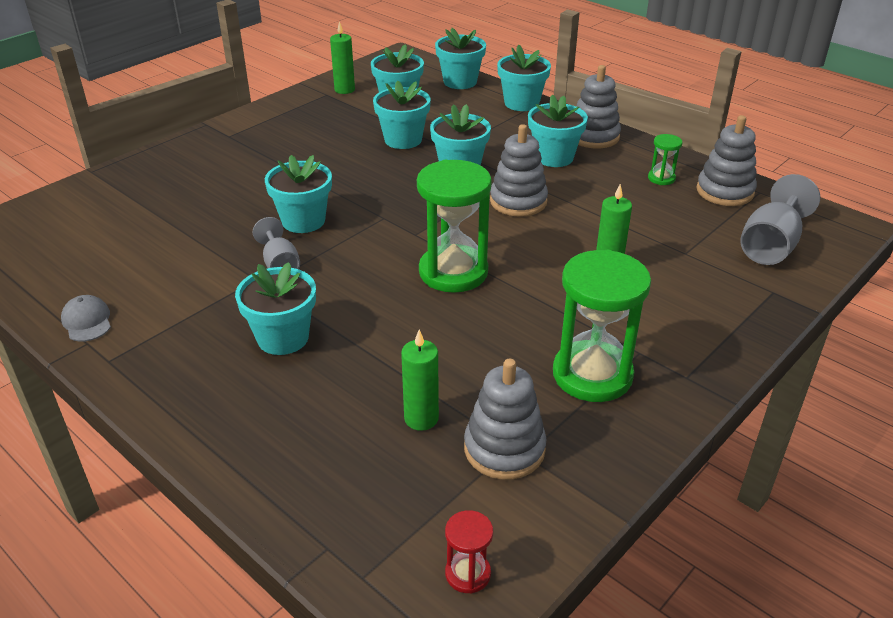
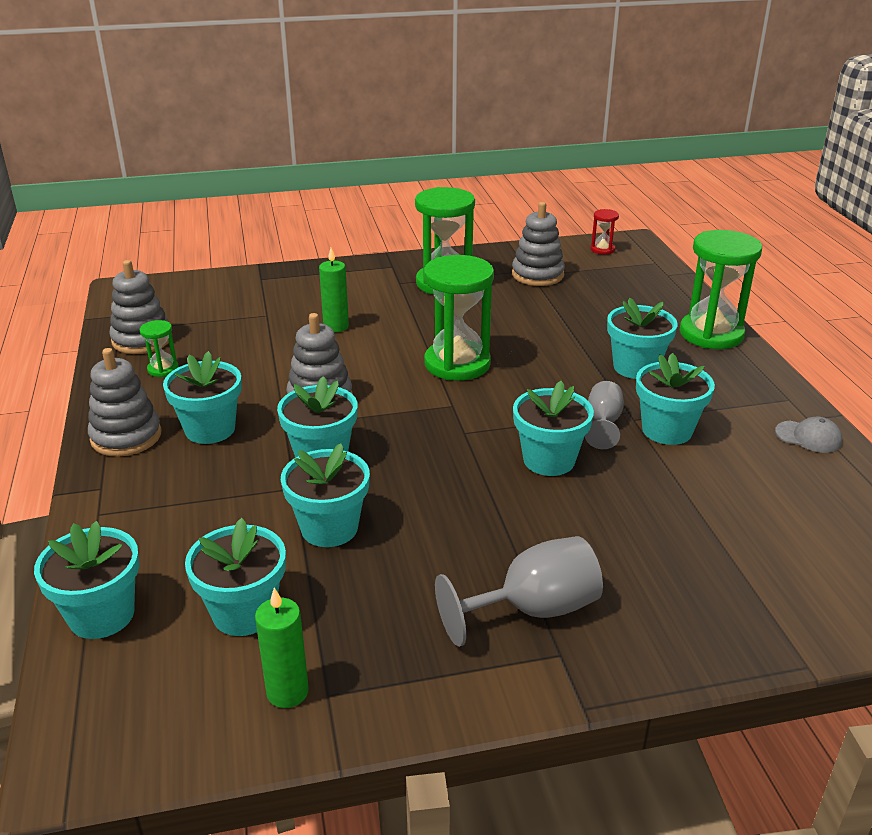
camera: 145 degrees left, 5 degrees down
grey cap [61,295,111,342] -> grey cap turned 75 degrees counterclockwise [775,417,843,453]
green candle [401,330,439,431] -> none
turquoise flower pot [497,45,551,111] -> turquoise flower pot moved to [636,353,715,445]
grey goblet [740,174,820,265] -> grey goblet moved to [435,536,603,647]
none -> green hourglass [680,230,762,349]

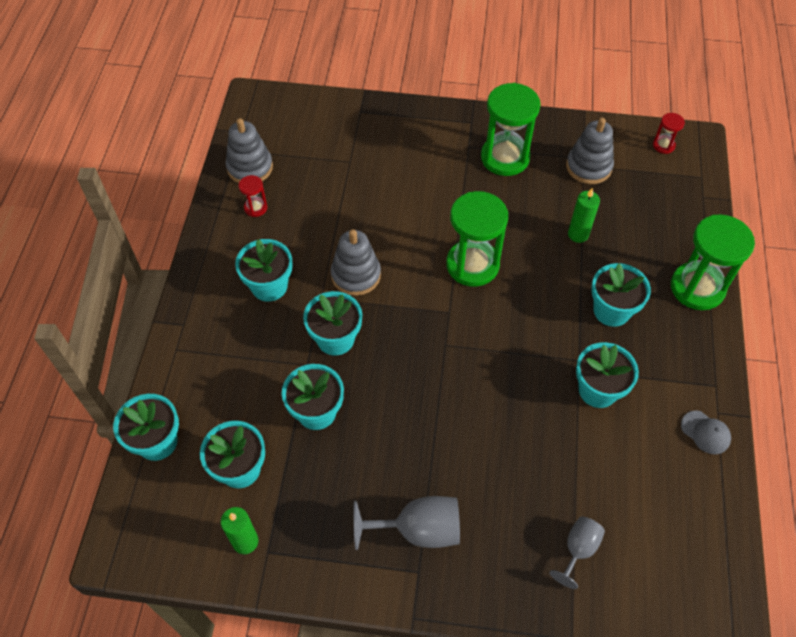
camera: 20 degrees right, 25 degrees up
grey stacking toy [88,348,162,457] -> none
green hourglass [140,320,179,377] -> red hourglass [238,175,267,217]
green candle [319,248,349,332] -> green candle moved to [568,188,600,243]
turquoise flower pot [513,381,594,476] -> none
grey goblet [585,381,624,449] -> grey goblet moved to [549,516,605,589]

